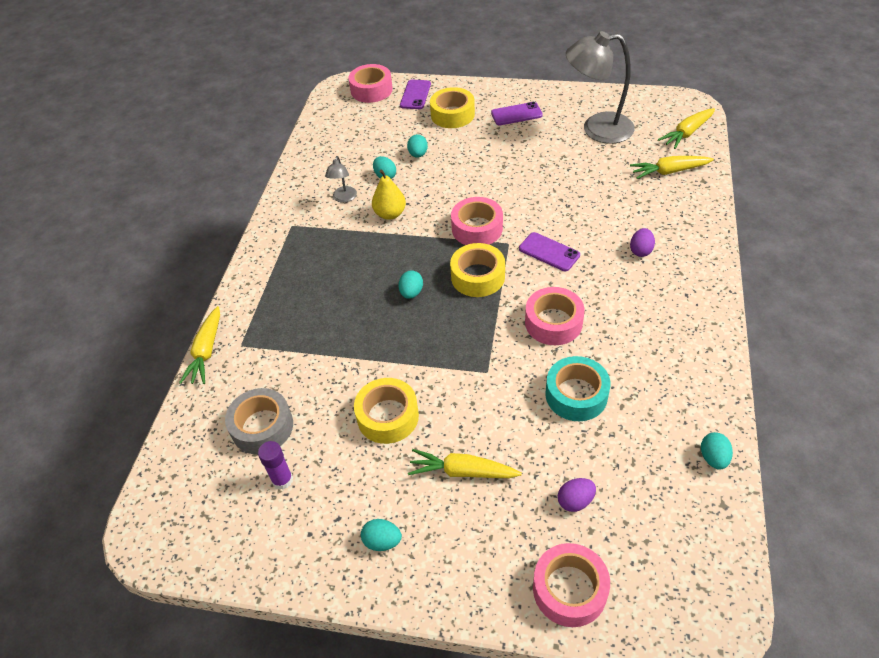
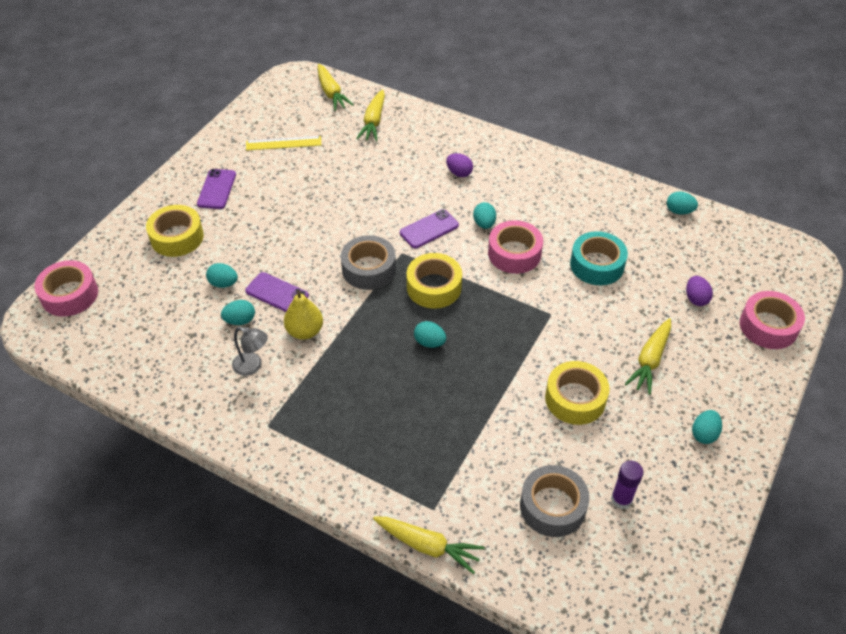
camera: 75 degrees left, 0 degrees up
purple phone [400,80,431,109] -> purple phone moved to [245,272,309,312]
pink tape [451,197,503,245] -> grey tape [341,235,396,290]
grey lamp [566,31,635,144] -> yellow ruler [246,136,321,151]
none -> turquoise egg [473,202,496,229]

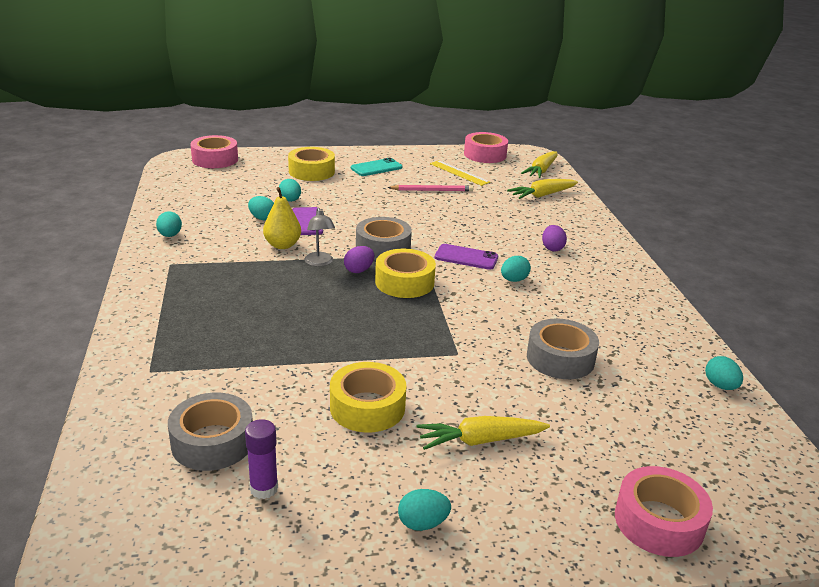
camera: 50 degrees right, 20 degrees down
purple phone [197,169,236,209] -> turquoise phone [351,158,402,176]
grey lamp [232,327,268,376] -> grey lamp moved to [304,207,335,267]
yellow carrot [373,517,484,574] -> none
turquoise egg [414,321,446,348] -> turquoise egg moved to [156,211,182,237]
pink tape [488,220,543,274] -> pink tape moved to [464,132,508,163]
turquoise tape [570,231,628,285] -> grey tape [527,319,599,379]
purple egg [686,276,713,306] -> purple egg moved to [344,246,374,273]
none -> pink pencil [387,185,474,191]

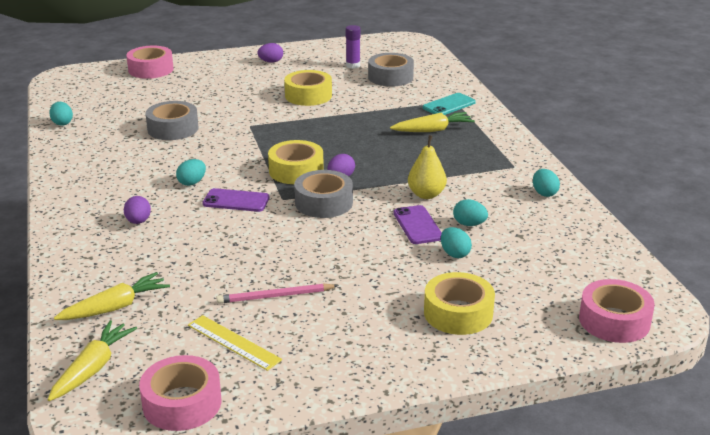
camera: 175 degrees right, 0 degrees up
grey lamp [304,207,335,267] -> none
turquoise phone [351,158,402,176] -> turquoise phone moved to [423,93,476,115]
turquoise egg [398,489,451,531] -> purple egg [258,43,283,63]
yellow carrot [417,416,550,450] -> yellow carrot moved to [390,112,475,132]

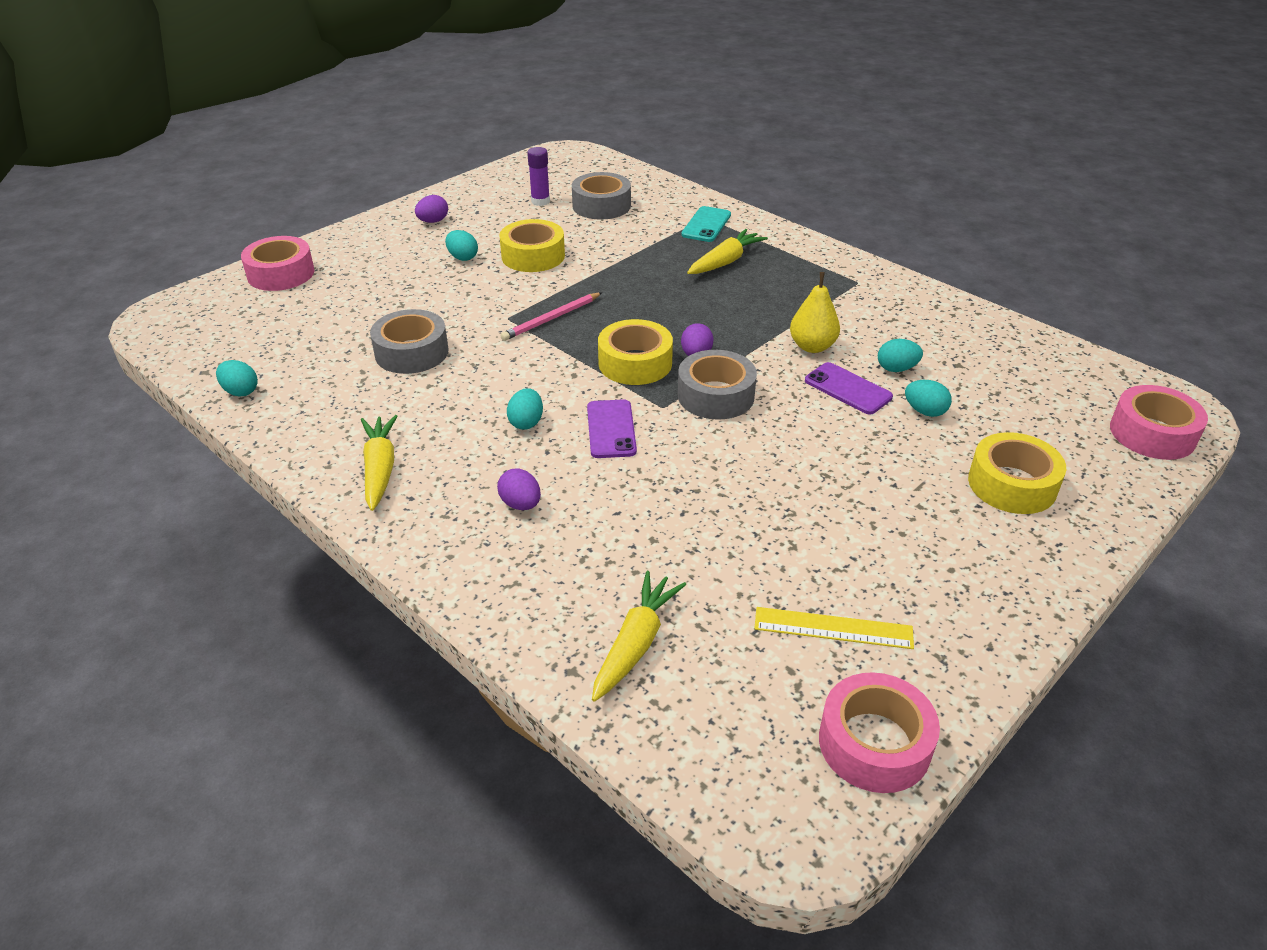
camera: 30 degrees left, 10 degrees up
yellow carrot [48,320,137,401] -> yellow carrot moved to [361,415,398,511]
purple phone [202,188,270,212] -> purple phone turned 75 degrees counterclockwise [587,399,637,458]
pink pencil [216,284,339,304] -> pink pencil moved to [500,292,602,341]
turquoise egg [533,169,560,197] -> turquoise egg moved to [445,230,478,261]

